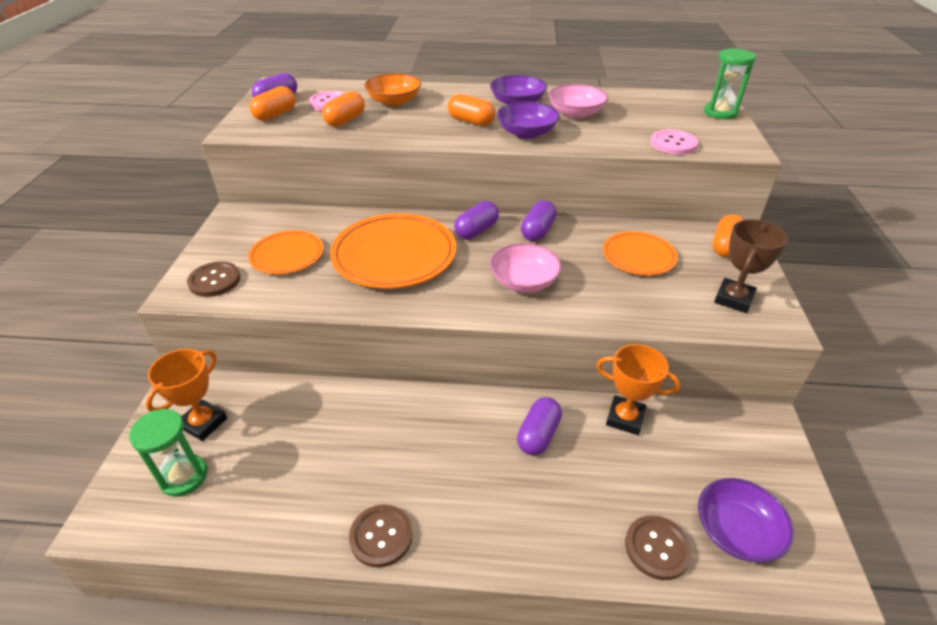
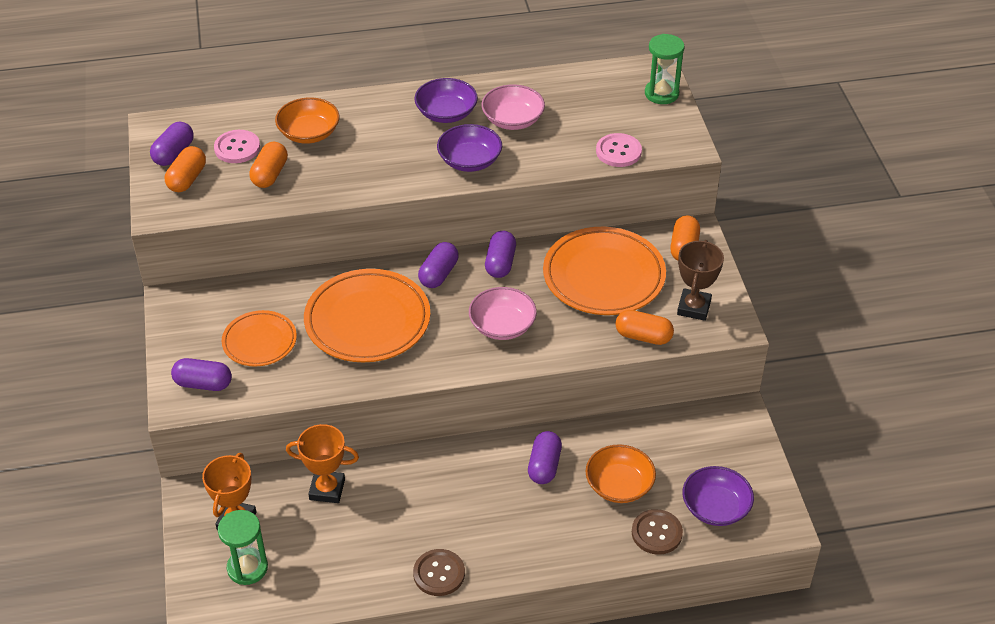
camera: 15 degrees left, 5 degrees up
brown button [187,261,241,297] -> purple capsule [171,358,232,391]
orange capsule [448,94,495,126] -> orange capsule moved to [615,310,674,345]
orange trophy [596,344,680,435] -> orange trophy moved to [286,424,359,503]
orange plate [603,231,678,276] -> orange plate [543,227,666,315], size x1.71
none -> orange bowl [585,444,656,503]

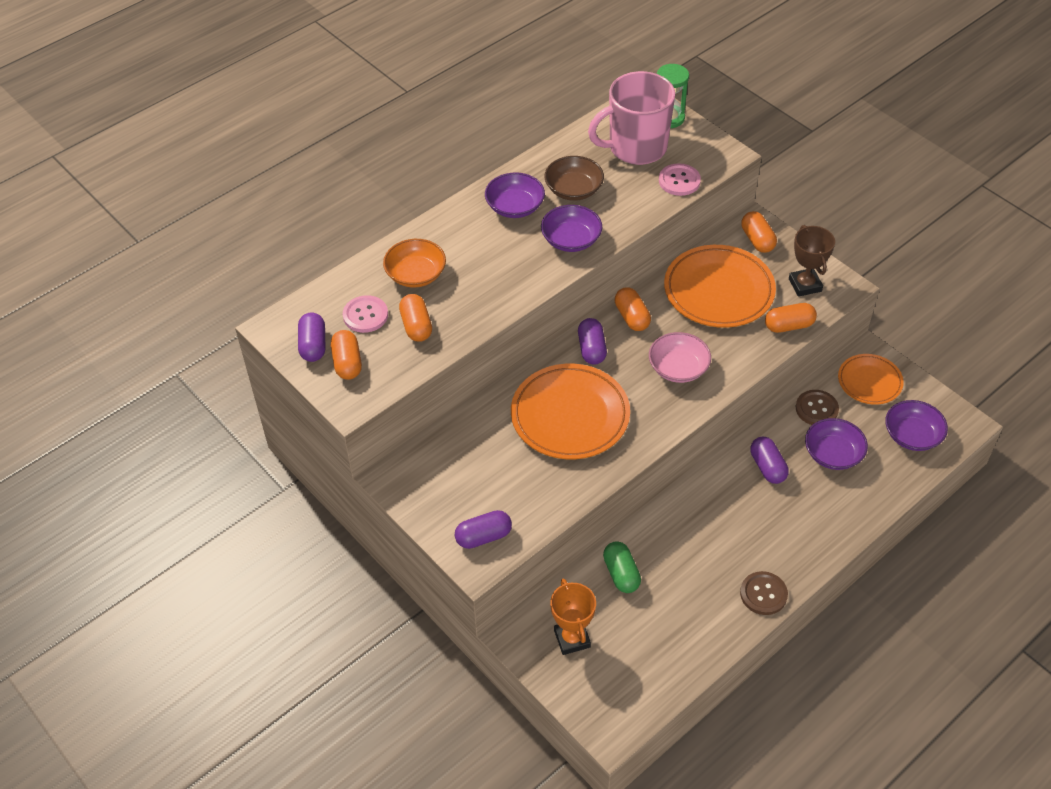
camera: 30 degrees left, 5 degrees up
green hourglass [218,510,268,585] -> none
orange plate [222,310,297,366] -> orange plate moved to [838,354,904,405]
orange trophy [286,424,359,503] -> green capsule [603,541,641,593]
pink bowl [481,84,545,130] -> brown bowl [545,156,604,201]
purple capsule [485,231,516,278] -> orange capsule [615,287,651,331]
orange bowl [585,444,656,503] -> purple bowl [805,418,868,470]
brown button [632,509,683,555] -> brown button moved to [796,390,839,425]
none -> pink mug [588,71,675,165]

